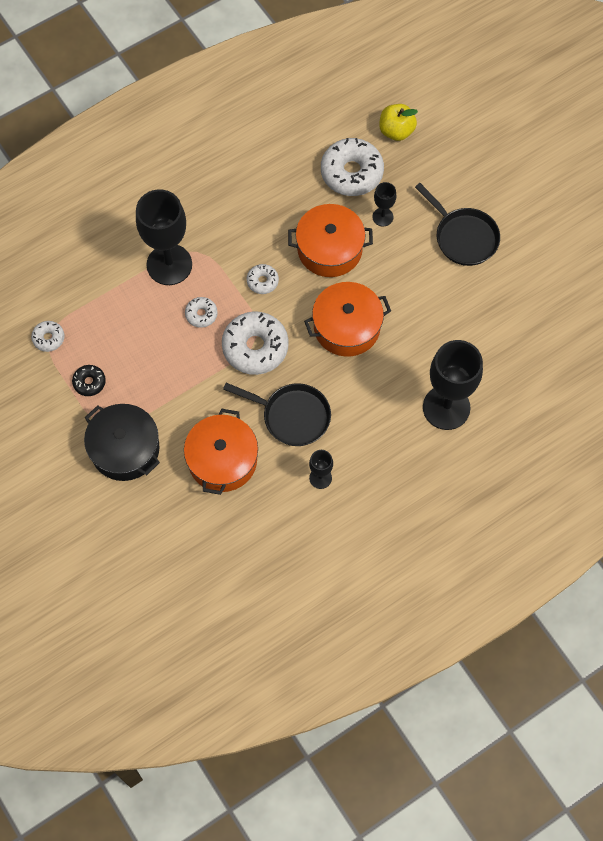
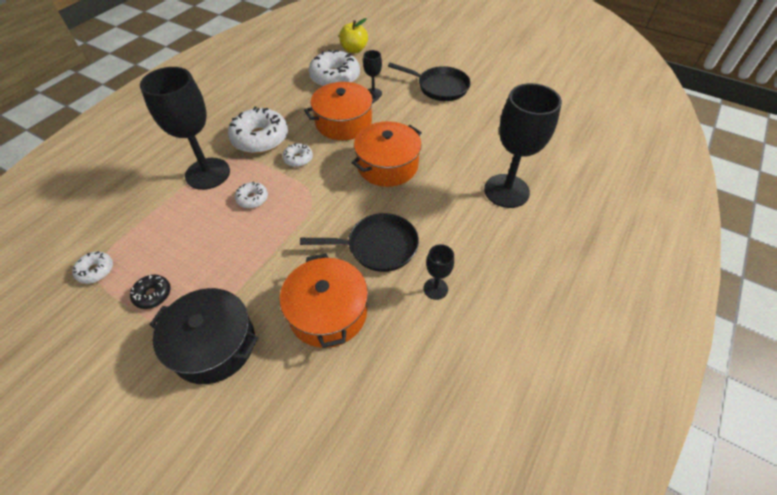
camera: 25 degrees left, 15 degrees down
white donut [222,312,289,375] -> white donut moved to [228,106,288,154]

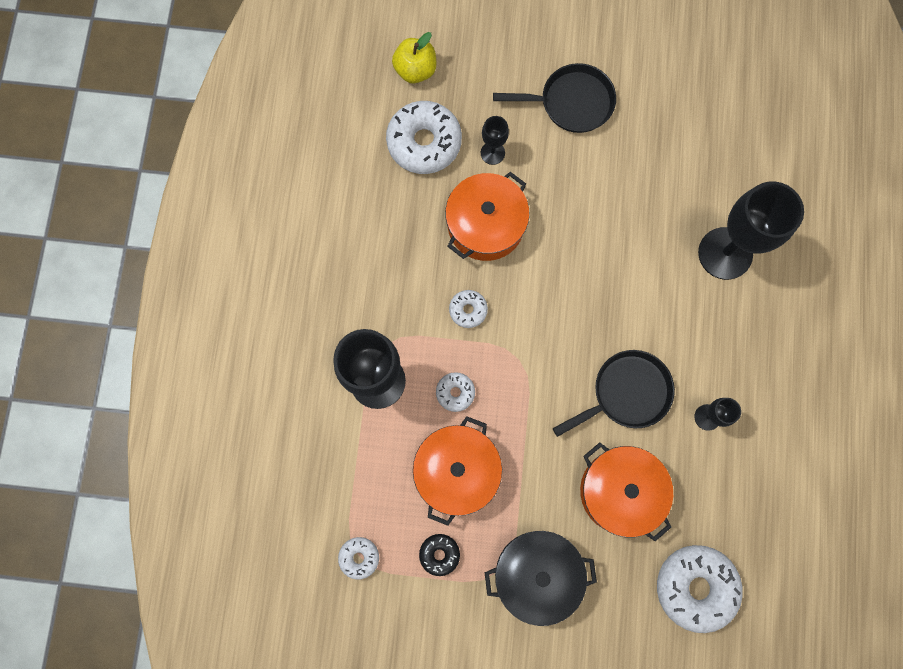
camera: 25 degrees left, 25 degrees up
white donut [228,106,288,154] -> white donut moved to [657,545,743,633]
orange pot [351,121,422,187] -> orange pot moved to [413,416,502,526]

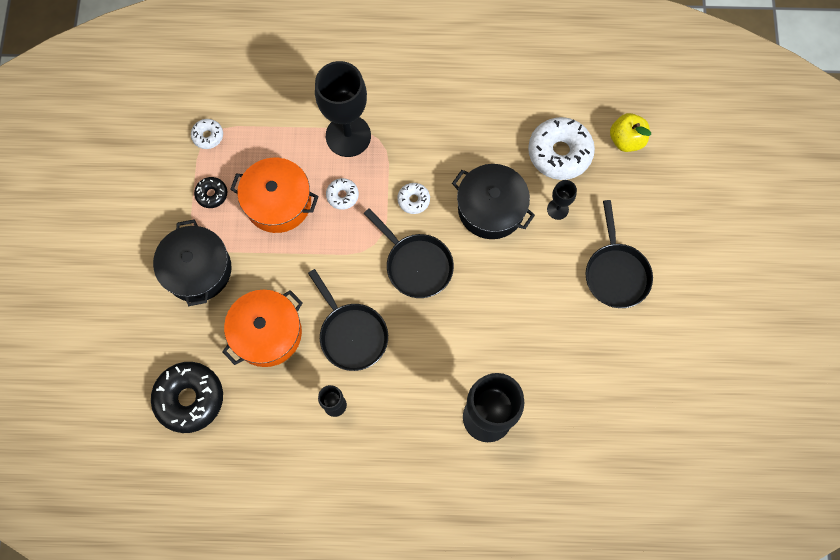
camera: 85 degrees right, 5 degrees down
orange pot [445,172,529,261] -> black pot [452,164,535,239]
white donut [657,545,743,633] -> black donut [151,362,223,433]
none -> black pan [364,208,454,298]

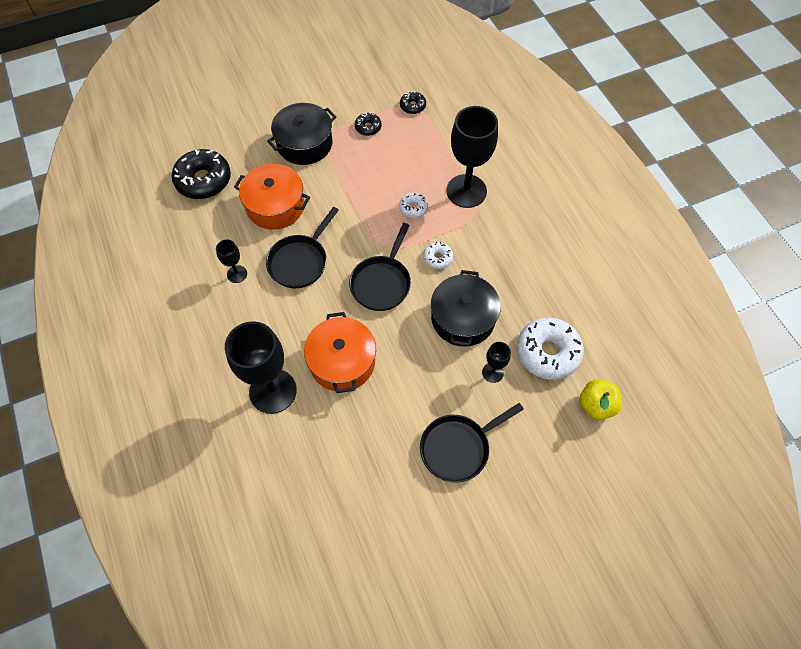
camera: 65 degrees right, 10 degrees down
white donut [191,119,223,149] -> black donut [400,91,426,114]
orange pot [230,158,319,233] -> orange pot moved to [304,312,376,393]

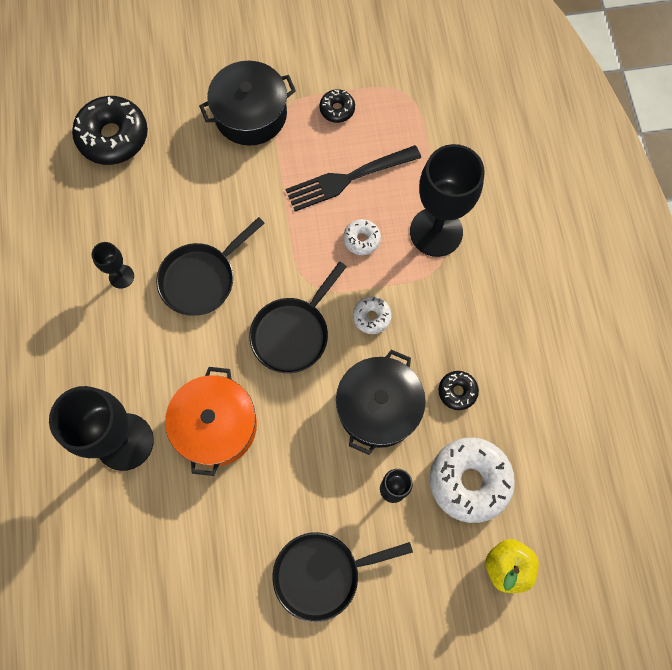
camera: 15 degrees right, 10 degrees up
orange pot [234,164,310,230] -> none
black donut [400,91,426,114] -> black donut moved to [438,371,479,410]
none -> black fork [286,145,421,212]

